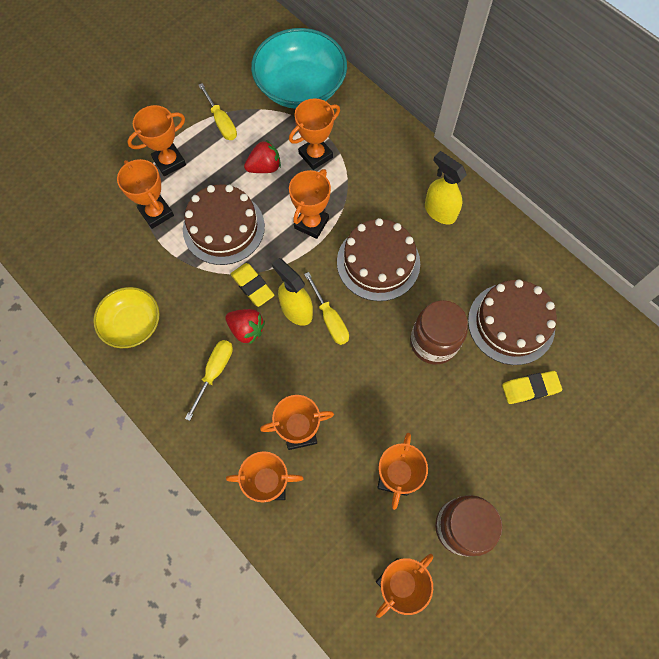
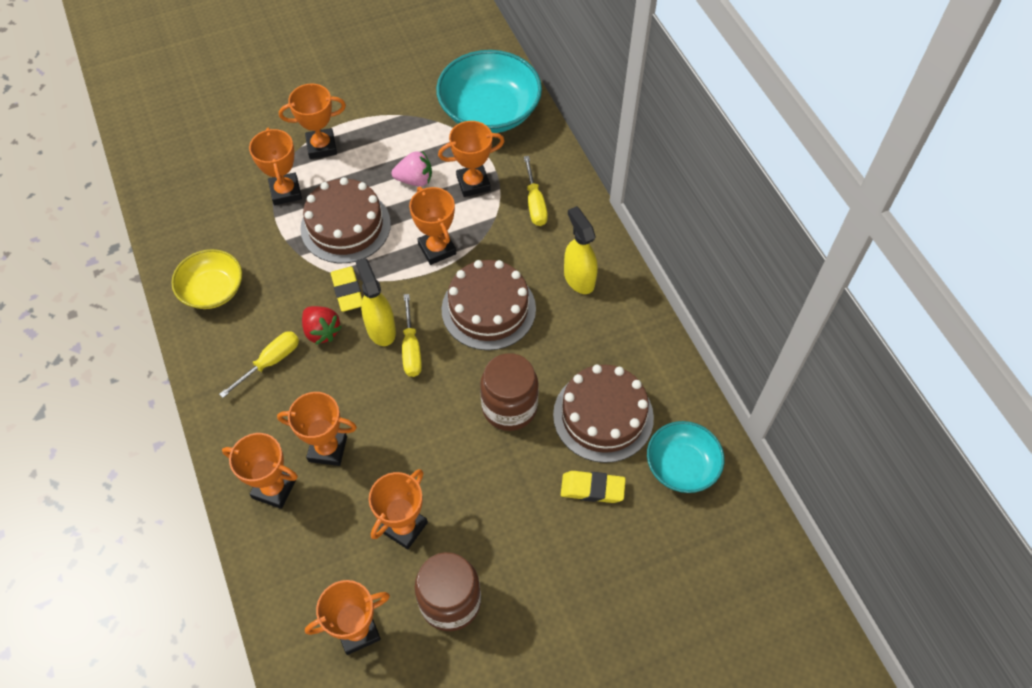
camera: 20 degrees right, 10 degrees down
yellow screwdriver [199,83,237,140] -> yellow screwdriver moved to [524,156,548,226]
red strawberry [244,140,281,173] -> pink strawberry [392,151,432,186]
orange trophy [289,169,331,239] -> orange trophy turned 75 degrees counterclockwise [409,187,456,265]
none -> turquoise bowl [647,421,724,493]

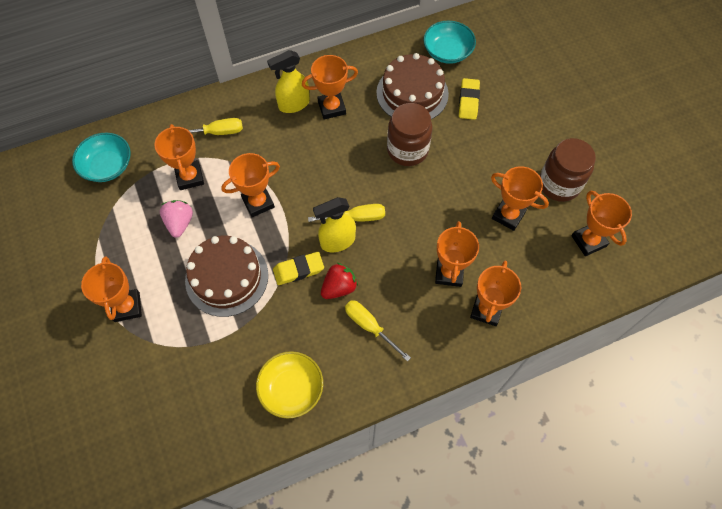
camera: 90 degrees left, 5 degrees up
orange trophy [249,128,302,205] -> orange trophy moved to [302,55,358,119]
turquoise bowl [436,50,542,133] -> turquoise bowl [72,133,131,182], size x0.60
brown cake [442,260,536,350] -> none

